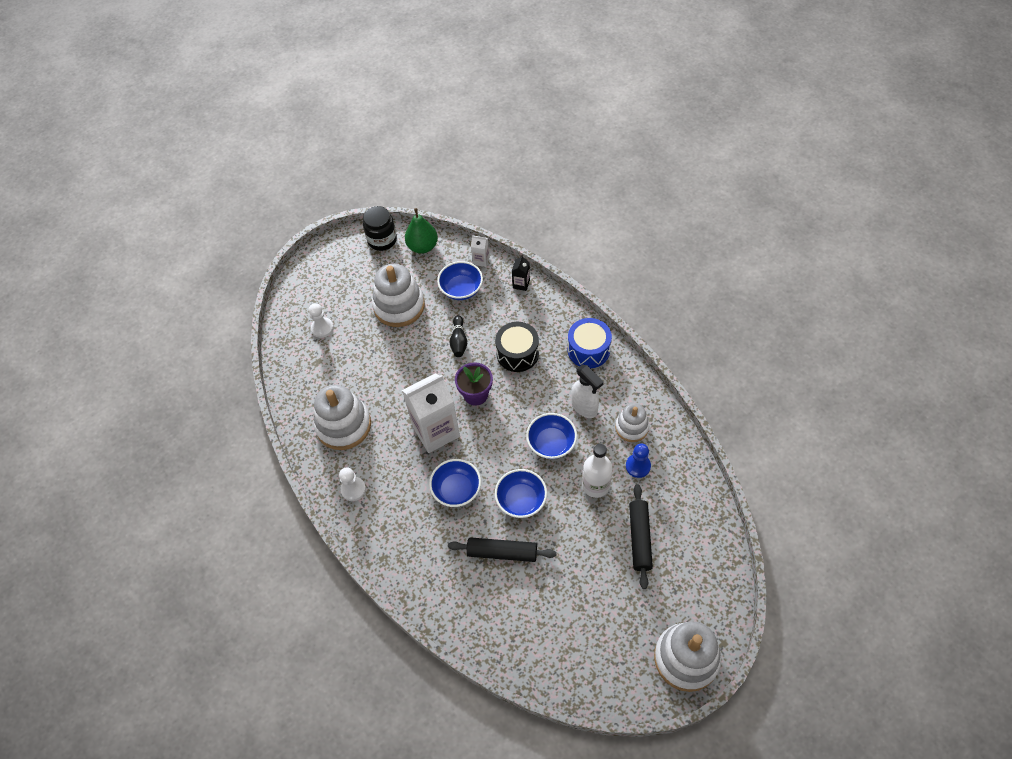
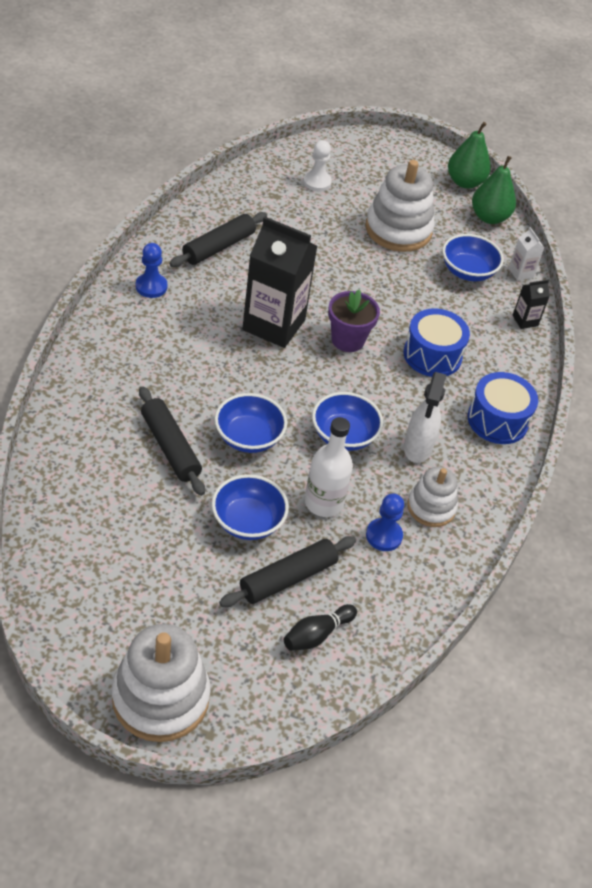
camera: 45 degrees right, 10 degrees down
white stacking toy [314,384,371,450] -> black rolling pin [169,212,267,267]
white pawn [339,467,366,501] -> blue pawn [136,243,167,298]
black jar [363,206,397,251] -> green pear [448,122,491,189]
white carton [402,373,460,453] -> black carton [243,217,318,348]
blue bowl [429,459,481,507] -> blue bowl moved to [212,474,289,540]
black bowling pin [450,315,467,357] -> black bowling pin moved to [284,604,357,651]
black drum [495,322,539,372] -> blue drum [404,308,470,377]

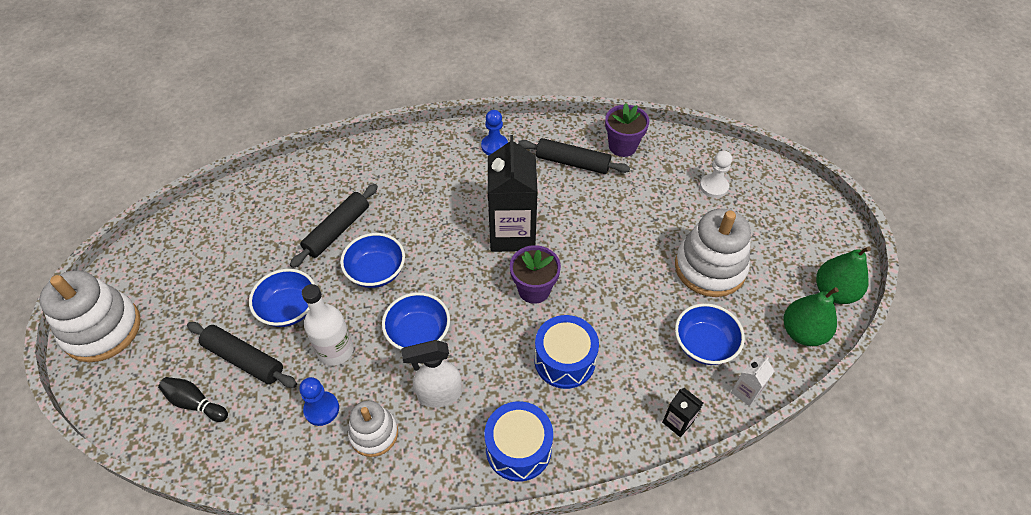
camera: 70 degrees right, 5 degrees up
none -> purple flower pot [605,103,649,157]

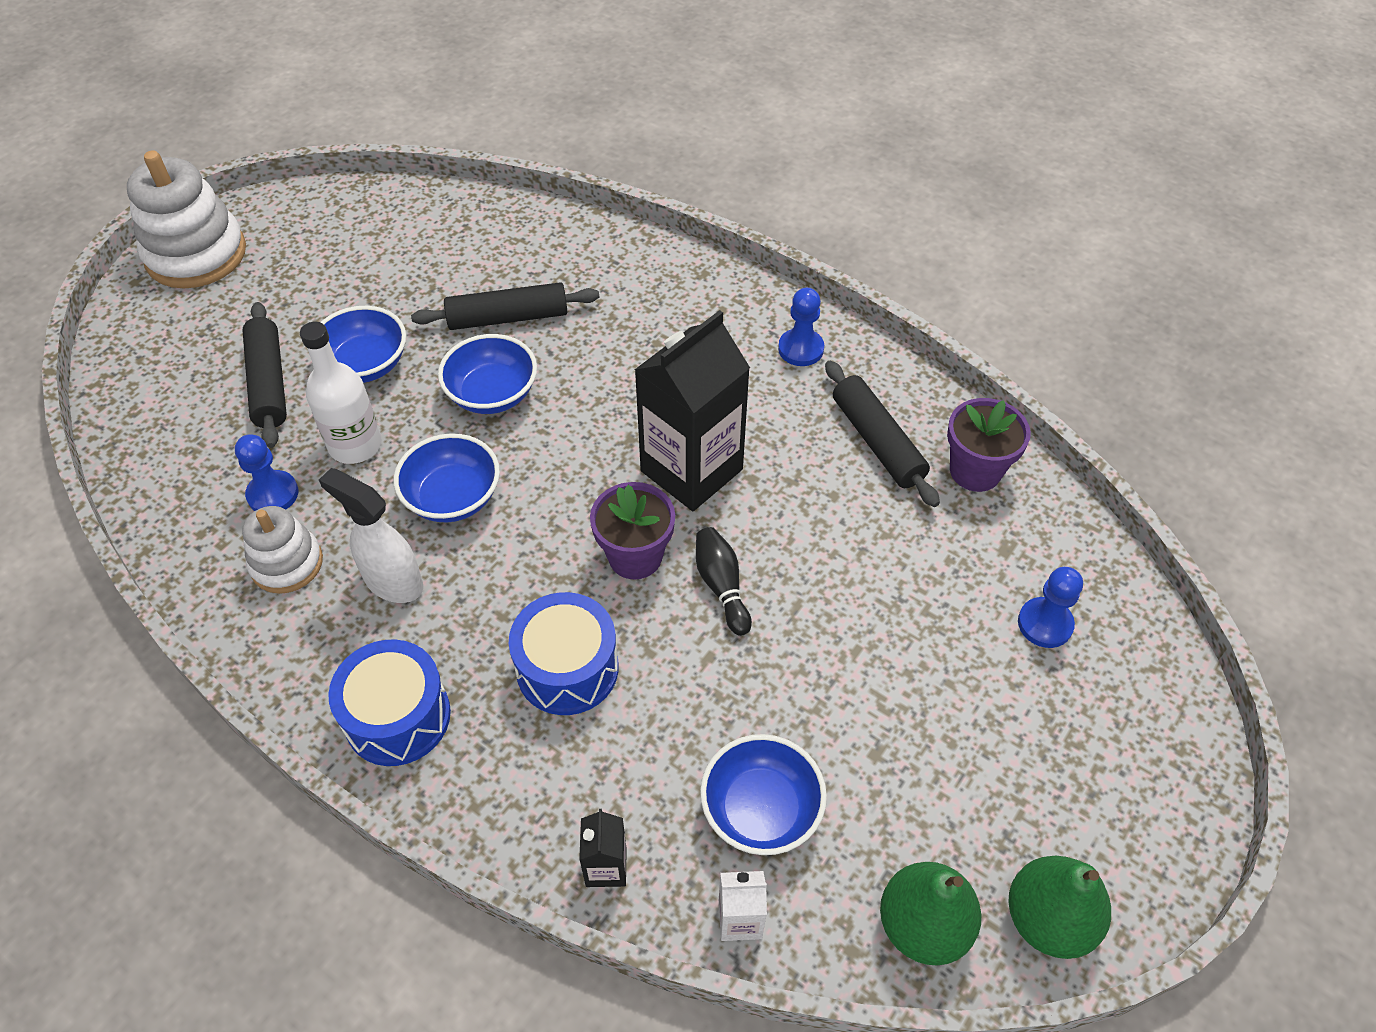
camera: 45 degrees right, 0 degrees up
black bowling pin [158,377,228,422] -> black bowling pin moved to [696,527,752,636]
white stacking toy [675,209,751,297] -> none
white pawn [700,151,732,198] -> blue pawn [1018,567,1083,648]

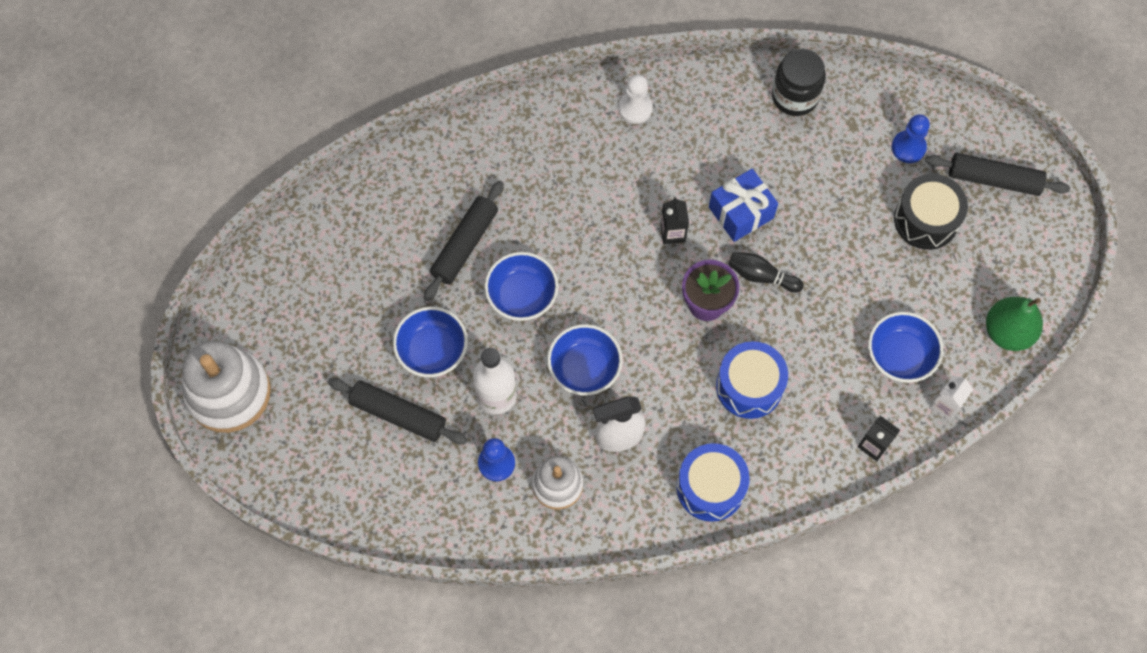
camera: 50 degrees left, 15 degrees up
black carton [635,310,750,511] -> black carton [660,197,689,244], size x0.44
blue pawn [778,288,824,366] -> white pawn [619,74,653,124]
black rolling pin [825,361,940,507] -> black rolling pin moved to [925,153,1070,196]
purple flower pot [947,398,1031,492] -> black jar [772,49,826,116]
green pear [1008,856,1111,959] -> none
none -> blue gift [709,169,778,242]
none -> black drum [894,174,968,250]

